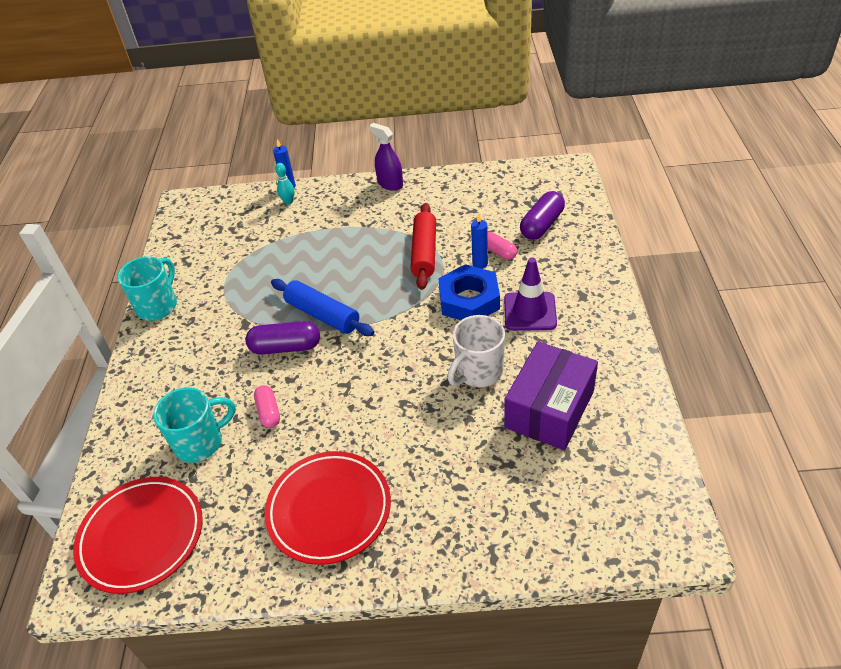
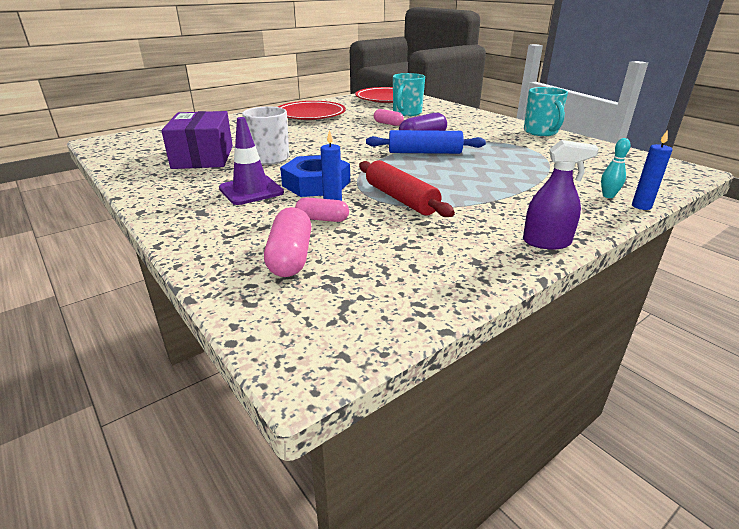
camera: 140 degrees right, 15 degrees down
purple capsule [520,191,565,240] -> pink capsule [264,207,311,277]

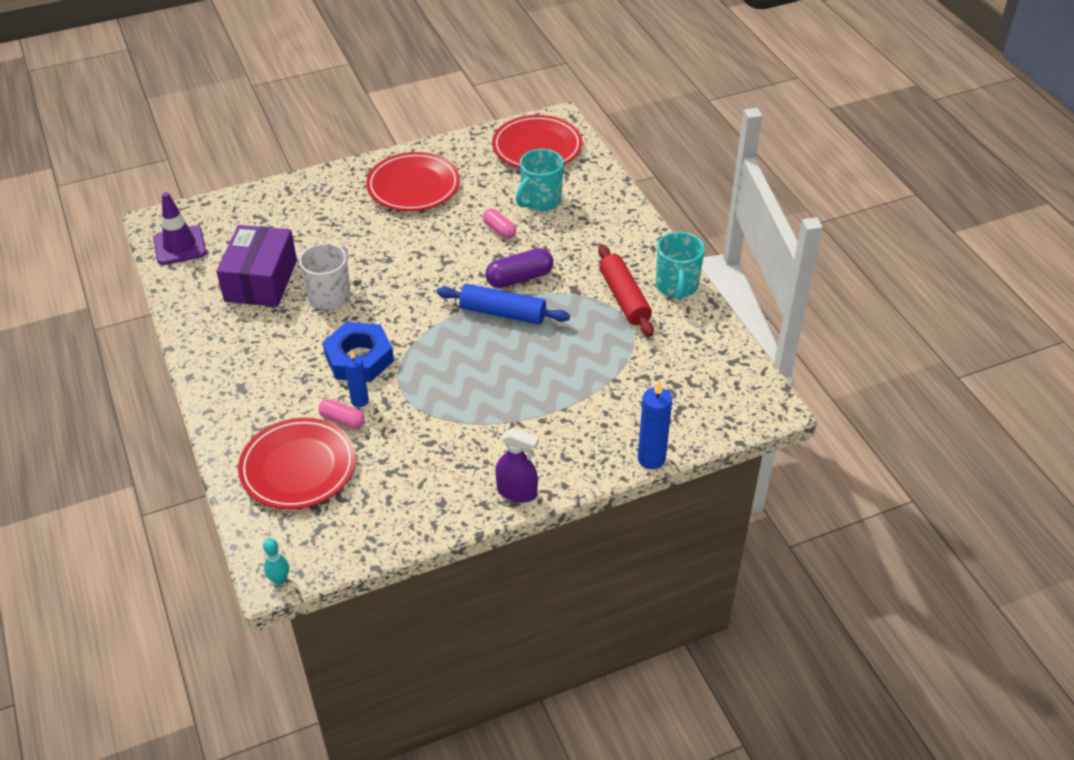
camera: 15 degrees right, 15 degrees up
purple traffic cone [219,117,284,205] -> purple traffic cone moved to [153,192,206,265]
pink capsule [264,207,311,277] -> red plate [238,418,356,509]
red rolling pin [359,160,455,217] -> red rolling pin moved to [598,244,654,337]
turquoise bowling pin [601,138,631,198] -> turquoise bowling pin moved to [263,538,289,585]
blue candle [632,130,672,210] -> blue candle [638,380,672,469], size x1.52

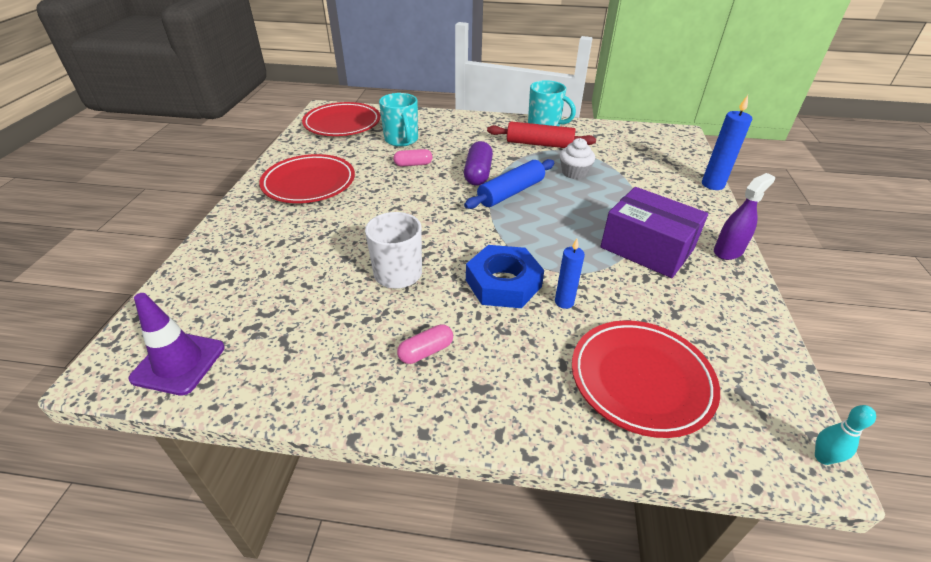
camera: 60 degrees left, 5 degrees down
purple box [216,225,297,307] -> purple box moved to [600,187,708,278]
pink capsule [318,399,365,429] -> pink capsule moved to [397,324,453,364]
none -> white cupcake [560,138,595,179]

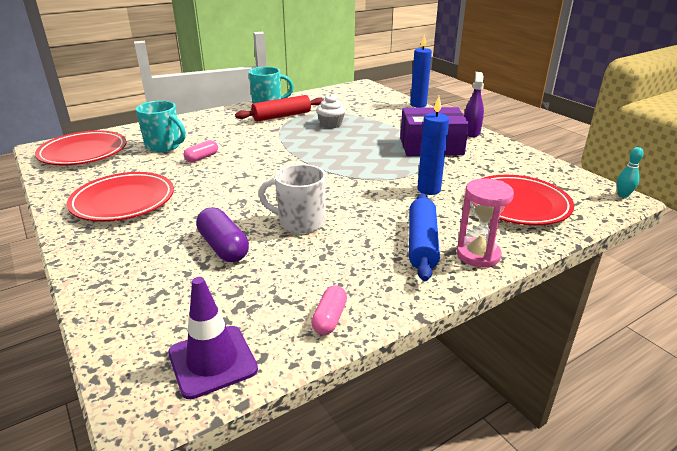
camera: 40 degrees left, 10 degrees down
pink capsule [397,324,453,364] -> pink capsule moved to [311,285,347,335]
purple capsule [464,141,493,186] -> purple capsule moved to [196,207,249,262]
blue rolling pin [464,159,554,209] -> blue rolling pin moved to [409,193,440,281]
blue nut [466,245,544,308] -> none
blue candle [555,239,585,309] -> blue candle [417,96,449,195], size x1.52
none -> pink hourglass [457,178,514,268]

